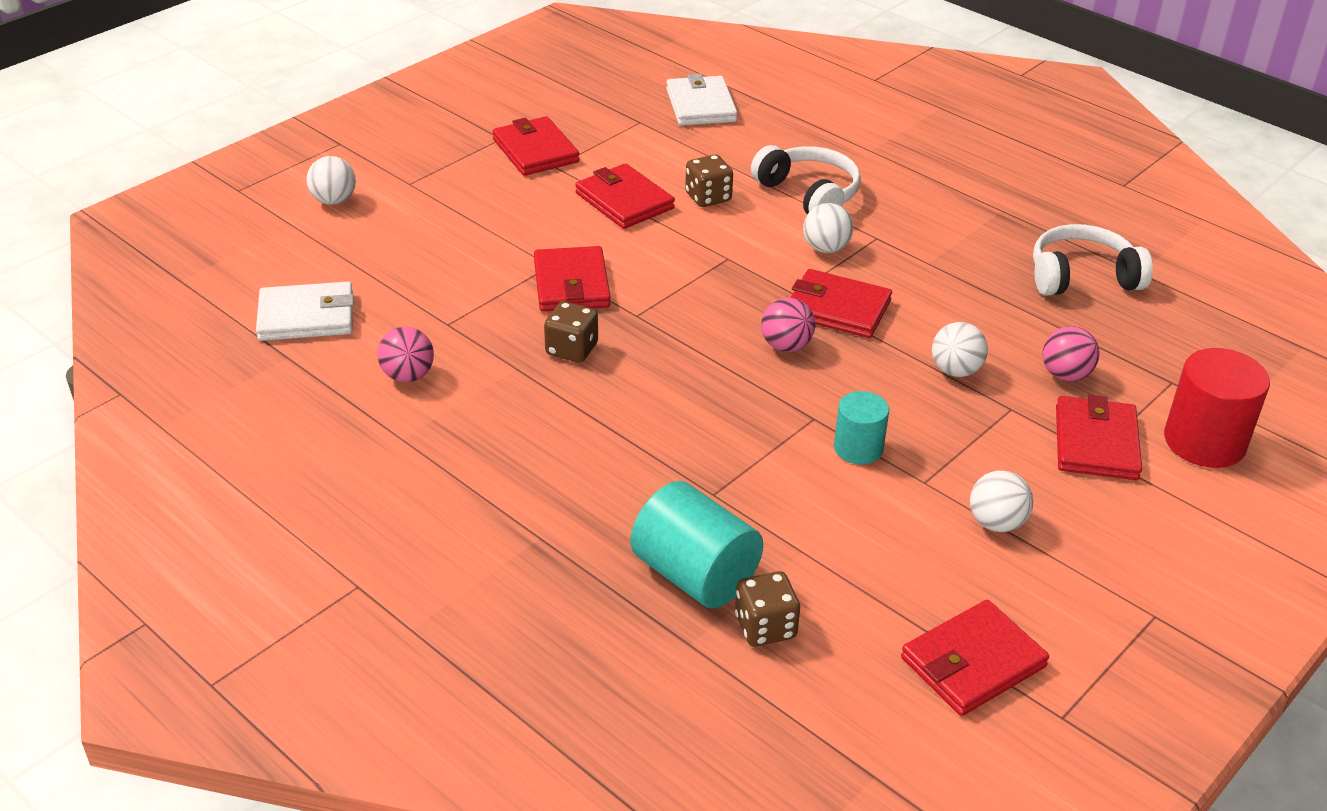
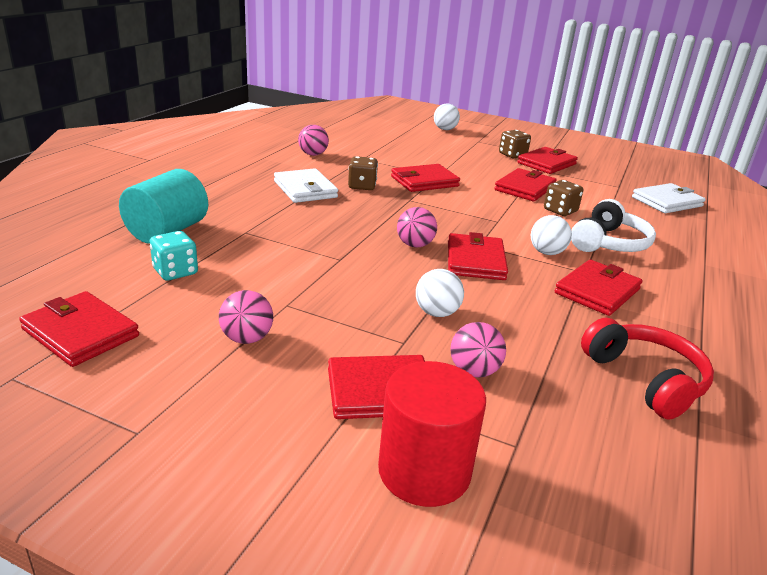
camera: 70 degrees right, 10 degrees down
white wallet [256,282,354,341] -> white wallet moved to [274,168,338,203]
brown dice [735,571,800,646] -> brown dice moved to [499,130,531,158]
turquoise cylinder [834,391,889,465] -> none
white ball [970,470,1033,532] -> pink ball [219,290,273,344]
white headphones [1033,224,1153,296] -> red headphones [581,318,714,420]
none -> turquoise dice [150,231,198,281]
none -> red wallet [555,260,642,316]

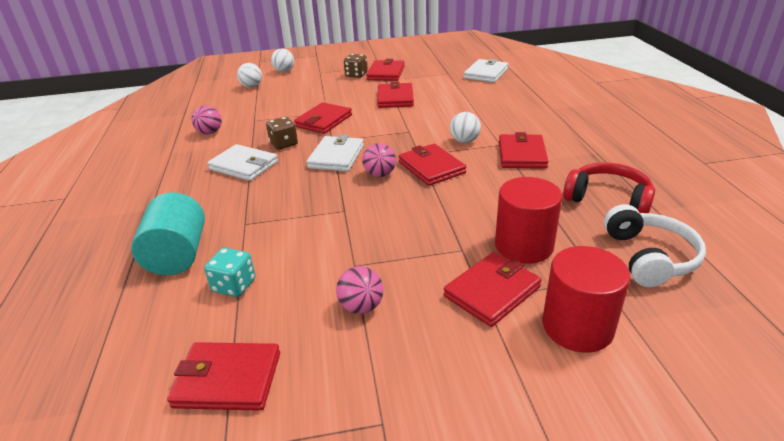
camera: 30 degrees left, 5 degrees up
white ball [416,269,464,317] -> white ball moved to [237,63,262,88]
pink ball [450,322,506,378] -> red cylinder [495,177,562,264]
brown dice [544,180,583,216] -> none
white headphones [571,199,656,252] -> white headphones moved to [604,204,706,287]
none -> white wallet [307,135,364,172]

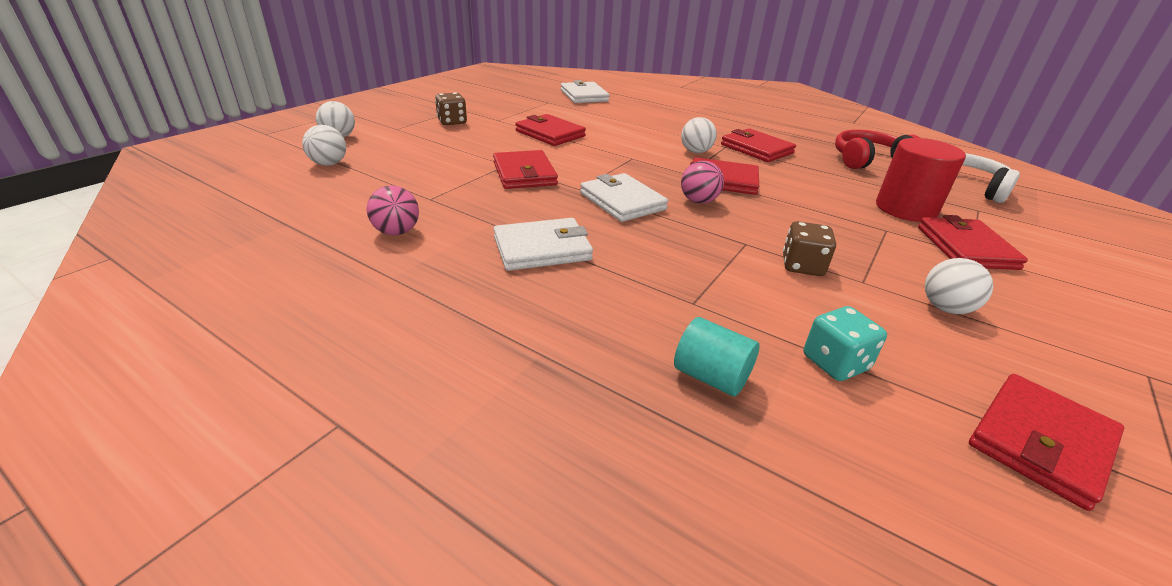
camera: 50 degrees left, 0 degrees up
turquoise cylinder [131,192,205,275] -> turquoise cylinder [674,317,760,396], size x0.61
brown dice [266,117,298,150] -> brown dice moved to [783,221,836,276]
pink ball [336,266,384,314] -> white ball [925,258,993,314]
red wallet [366,59,405,81] -> none
red cylinder [542,246,630,353] -> none

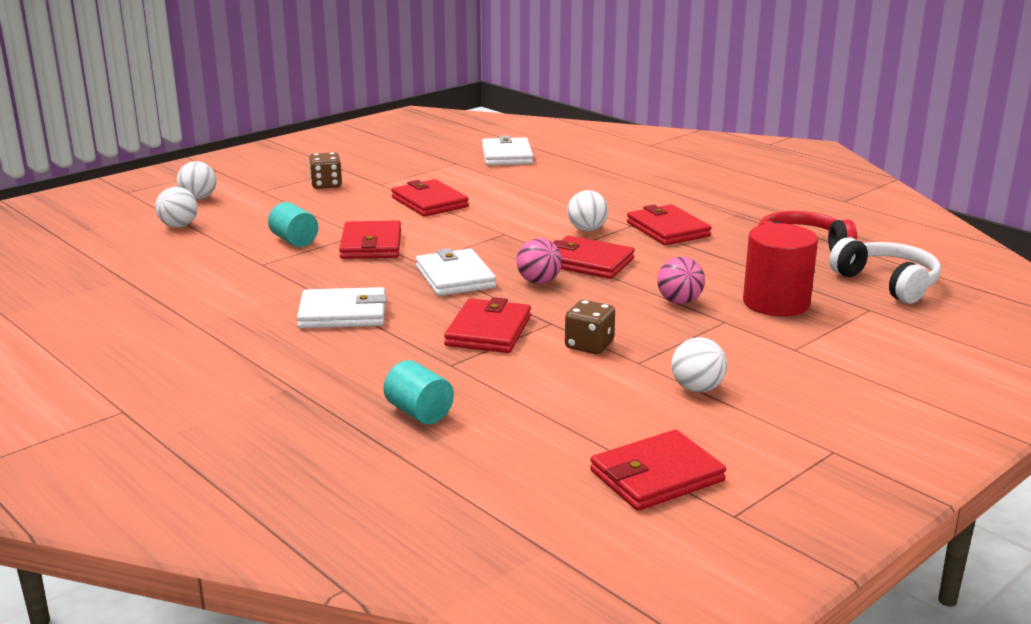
camera: 15 degrees right, 10 degrees down
pink ball [367,186,419,235] -> pink ball moved to [657,257,705,304]
turquoise dice [804,306,887,381] -> none
red wallet [918,215,1028,270] -> red wallet moved to [444,297,531,353]
none -> turquoise cylinder [268,202,318,247]

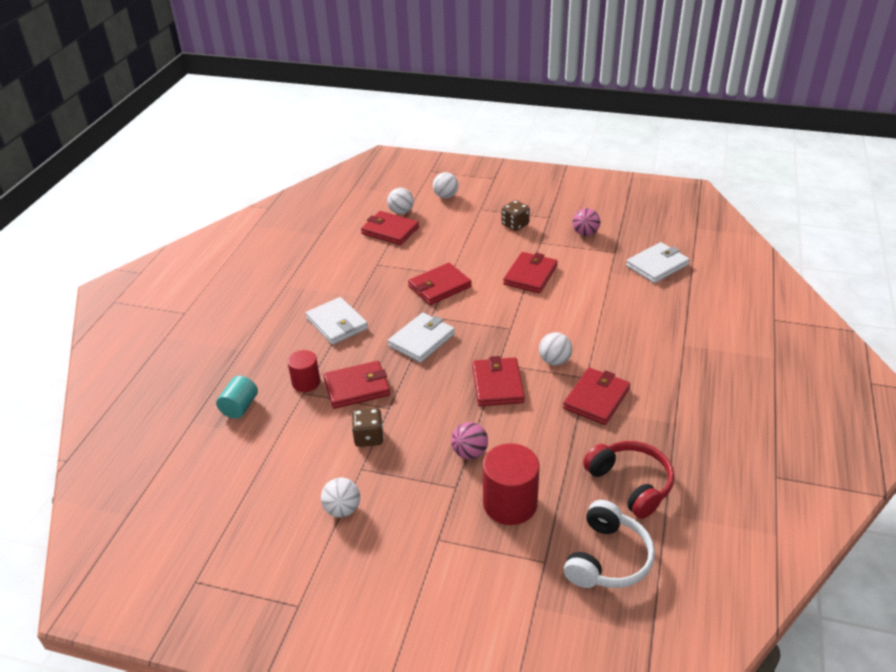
camera: 60 degrees right, 15 degrees up
turquoise cylinder [268,202,318,247] -> none
pink ball [516,238,562,284] -> pink ball moved to [573,208,600,236]
red wallet [590,430,726,511] -> red wallet moved to [361,211,419,245]
none -> red cylinder [287,350,320,392]

